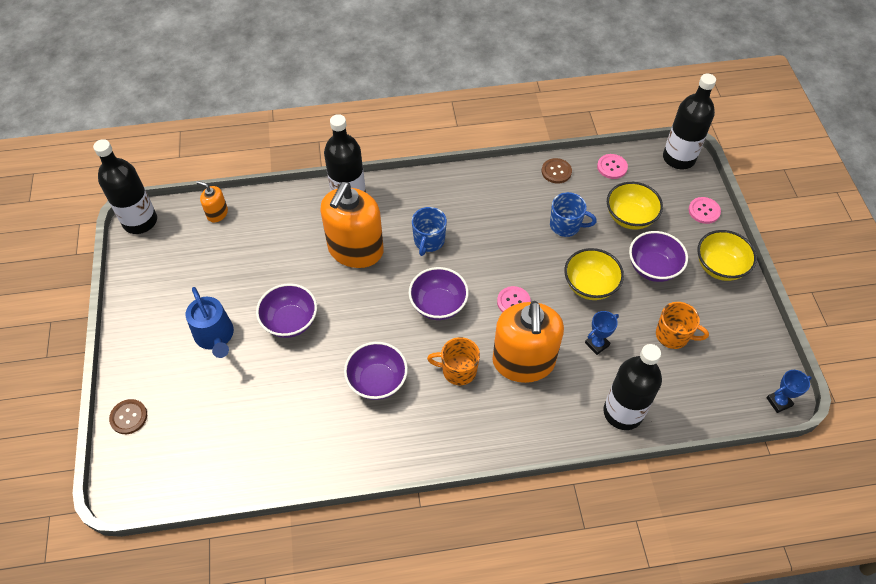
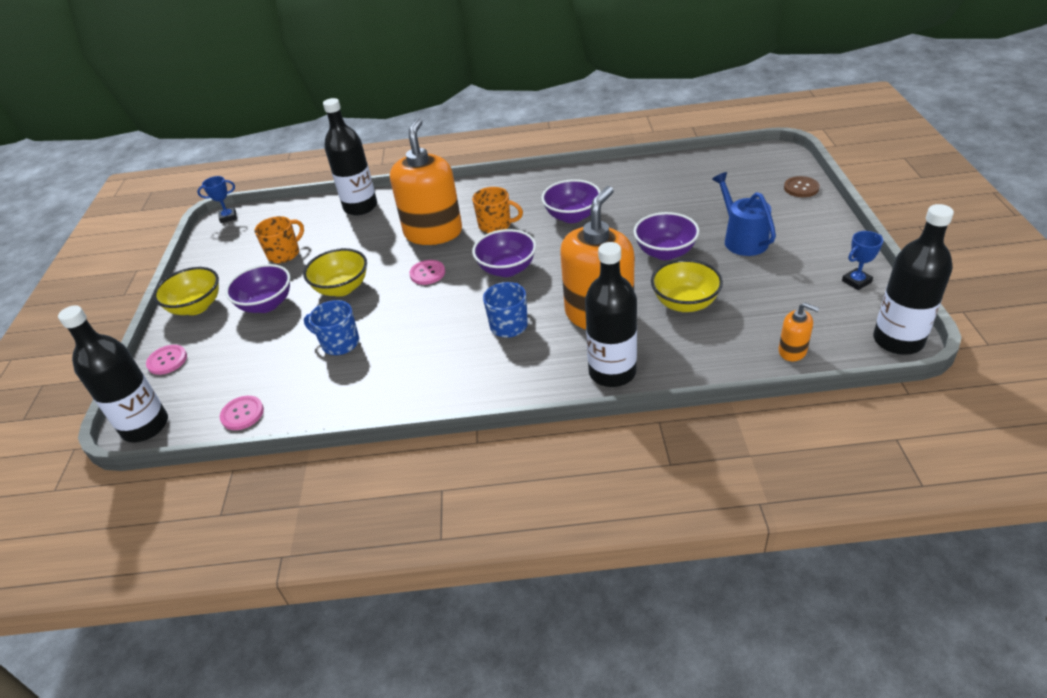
camera: 170 degrees left, 15 degrees down
brown button [542,158,572,184] -> none
blue trophy [585,311,619,355] -> blue trophy moved to [842,231,883,290]
yellow bowl [607,182,663,230] -> yellow bowl moved to [651,259,723,312]
orange mug [656,302,709,349] -> orange mug turned 105 degrees clockwise [254,216,304,263]

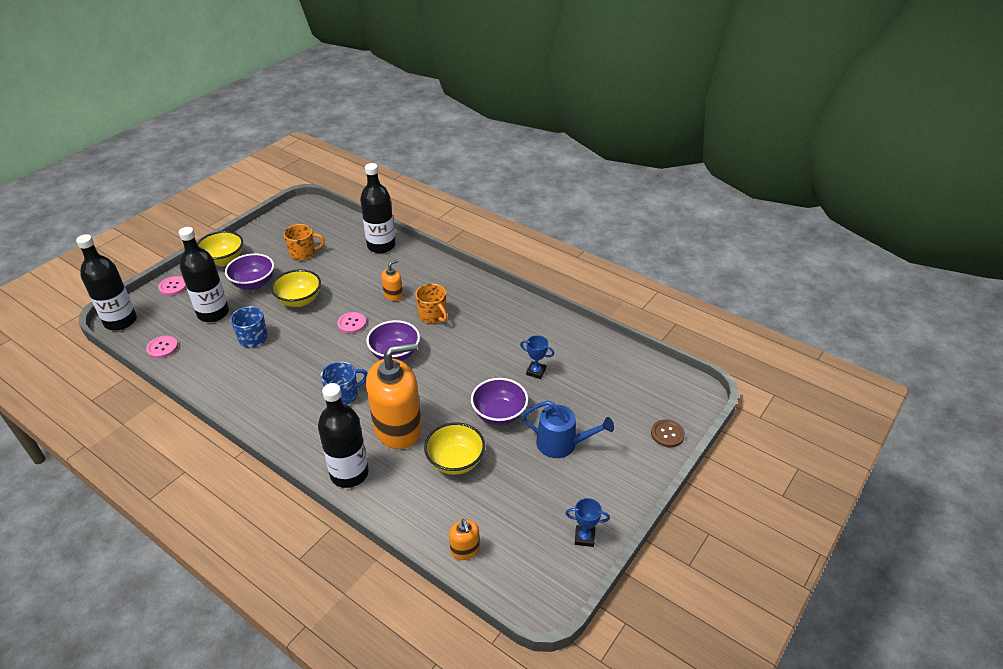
camera: 35 degrees right, 0 degrees up
blue trophy [197,176,237,223] -> blue trophy moved to [520,335,554,379]
orange soap dispenser [390,118,462,245] -> orange soap dispenser [381,259,403,301], size x0.44
purple bowl [541,179,601,223] -> none
blue watering can [712,172,776,256] -> blue watering can turned 90 degrees clockwise [522,401,614,458]
black bottle [873,204,954,355] -> black bottle moved to [179,227,229,322]

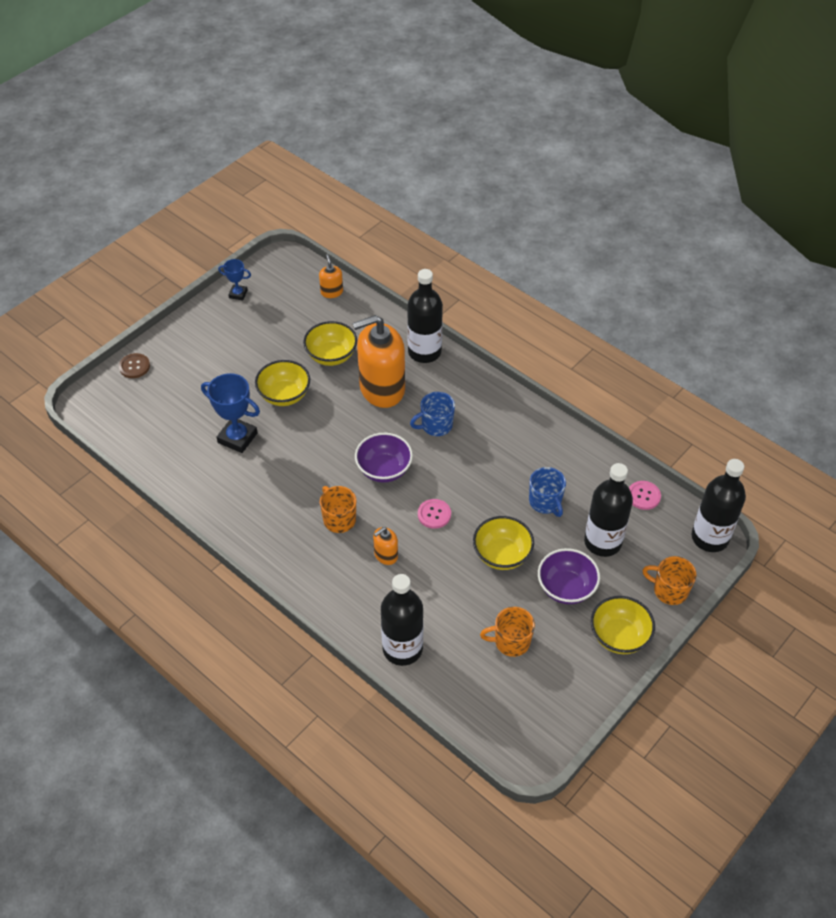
camera: 175 degrees left, 10 degrees up
pink button [158,276,186,296] -> orange mug [642,556,696,605]
purple bowl [471,378,528,425] -> yellow bowl [255,360,310,406]
blue trophy [520,335,554,379] -> blue trophy [201,373,260,453], size x1.79
blue watering can [522,401,614,458] -> none

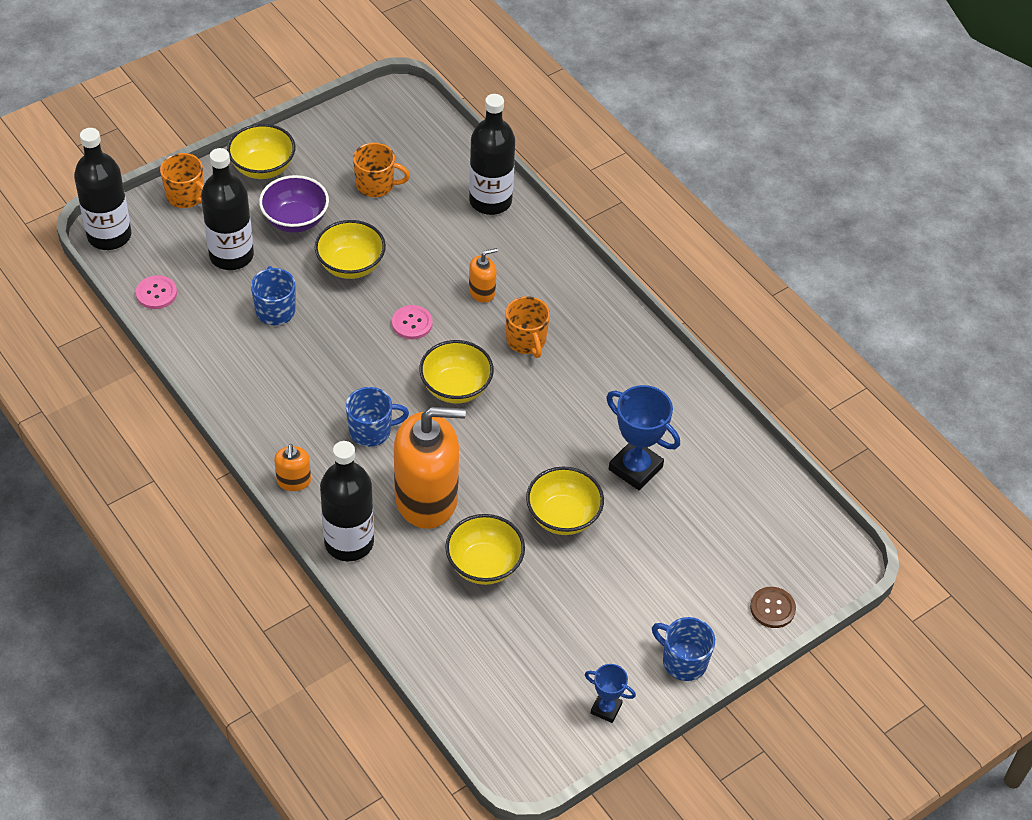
camera: 170 degrees left, 0 degrees up
orange soap dispenser [319,254,343,298] -> orange soap dispenser moved to [274,444,311,491]
purple bowl [355,433,413,483] -> yellow bowl [419,340,494,403]
none -> blue mug [652,617,715,681]

